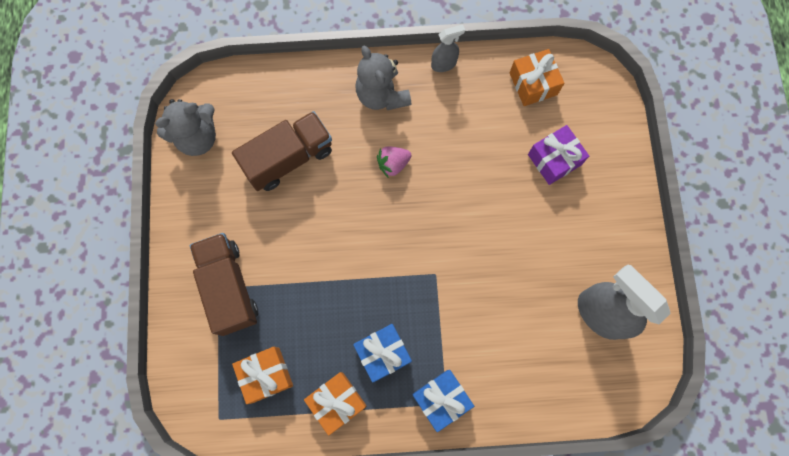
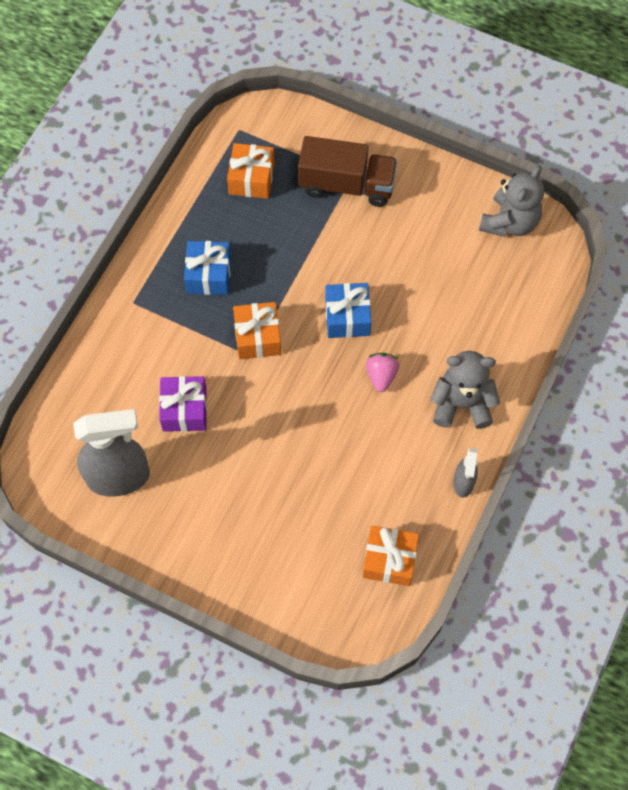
camera: 120 degrees right, 10 degrees down
grey teddy bear [155,99,216,156] -> grey teddy bear turned 150 degrees counterclockwise [479,165,544,237]
brown truck [232,111,332,191] -> none
orange gift [304,372,366,436] -> orange gift moved to [233,302,281,359]
blue gift [412,370,474,432] -> blue gift moved to [325,283,372,338]
purple gift [528,125,589,185] -> purple gift moved to [159,376,207,432]

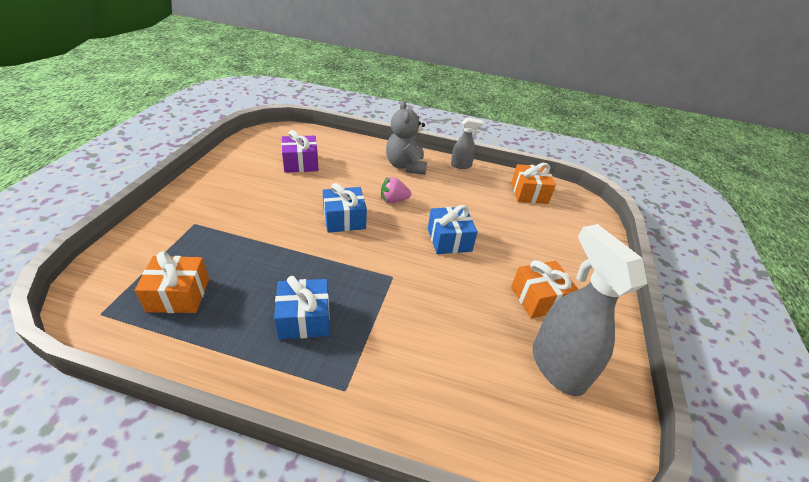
camera: 105 degrees left, 25 degrees down
purple gift [159,376,207,432] -> purple gift moved to [281,130,318,173]
orange gift [233,302,281,359] -> orange gift moved to [511,260,579,318]
brown truck [298,136,397,207] -> none
grey teddy bear [479,165,544,237] -> none
none -> blue gift [428,205,478,254]

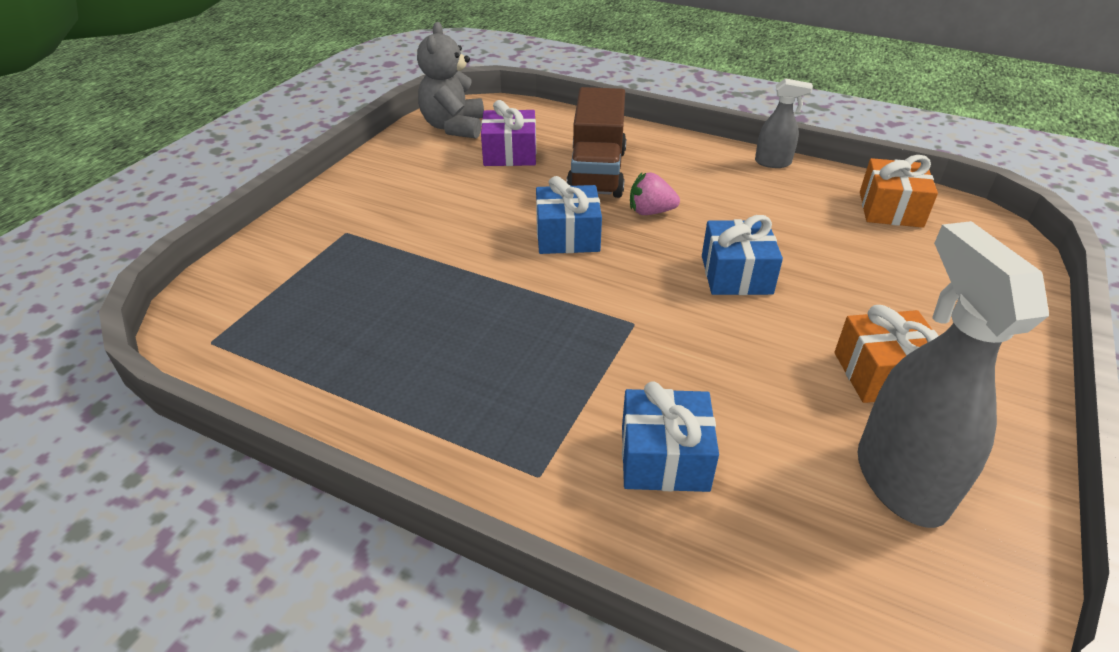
camera: 15 degrees right, 0 degrees up
orange gift [135,251,209,313] -> none
blue gift [274,276,330,339] -> blue gift moved to [622,381,719,492]
grey teddy bear [386,101,427,175] -> grey teddy bear moved to [417,22,484,139]
none -> brown truck [566,87,626,198]

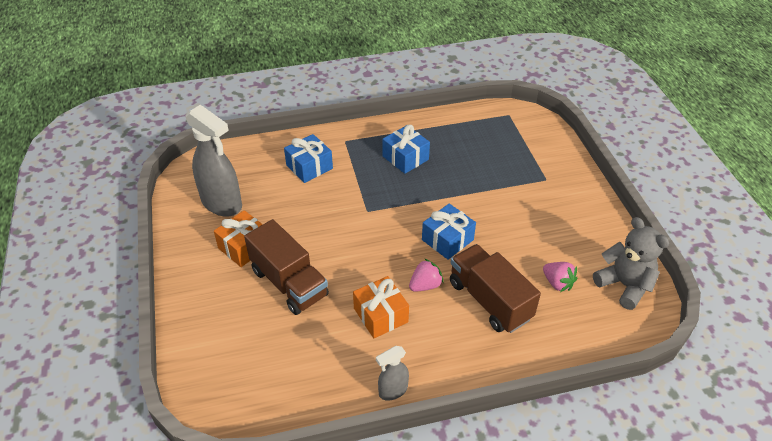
camera: 140 degrees right, 5 degrees up
purple gift [481,100,536,166] -> pink strawberry [543,262,577,292]
blue gift [702,215,783,295] -> blue gift moved to [383,125,430,174]
orange gift [860,155,938,228] -> orange gift moved to [353,276,409,338]
none -> brown truck [244,219,329,315]

